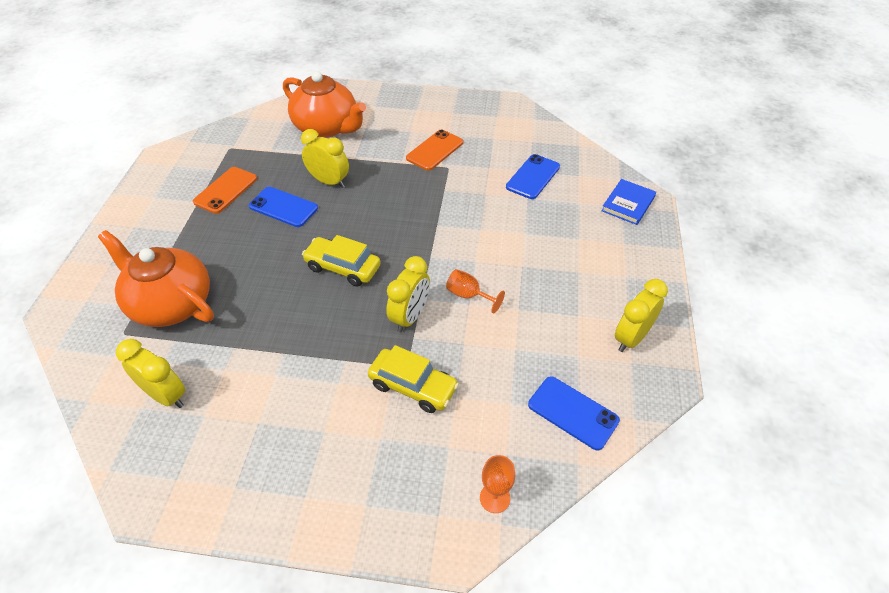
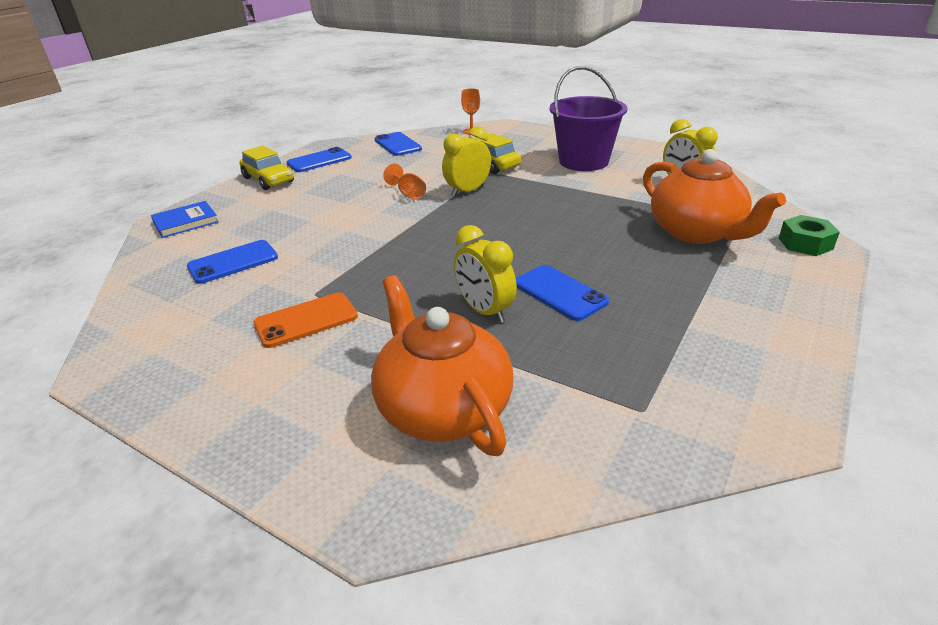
camera: 155 degrees left, 15 degrees down
orange phone [193,167,257,214] -> none
yellow car [302,235,381,286] -> yellow car moved to [240,145,294,190]
yellow clock [615,279,668,352] -> blue phone [287,147,352,172]
none -> purple bucket [550,66,628,171]
none -> green nut [779,215,840,256]

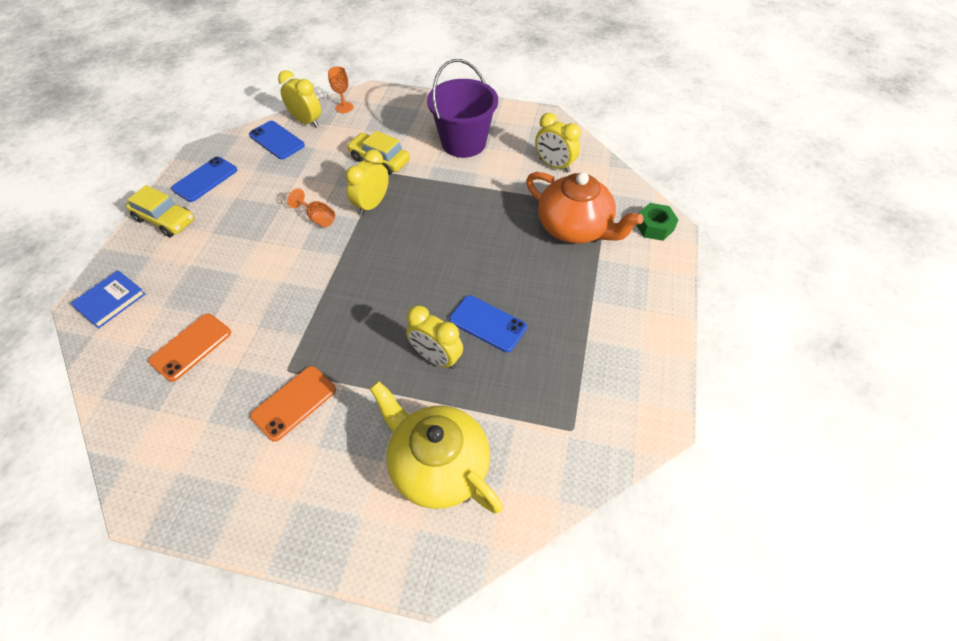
camera: 20 degrees left, 20 degrees up
blue phone [187,240,278,284] -> orange phone [148,313,231,382]
orange teapot [371,275,513,456] -> yellow teapot [369,381,503,514]
none -> yellow clock [278,70,321,128]

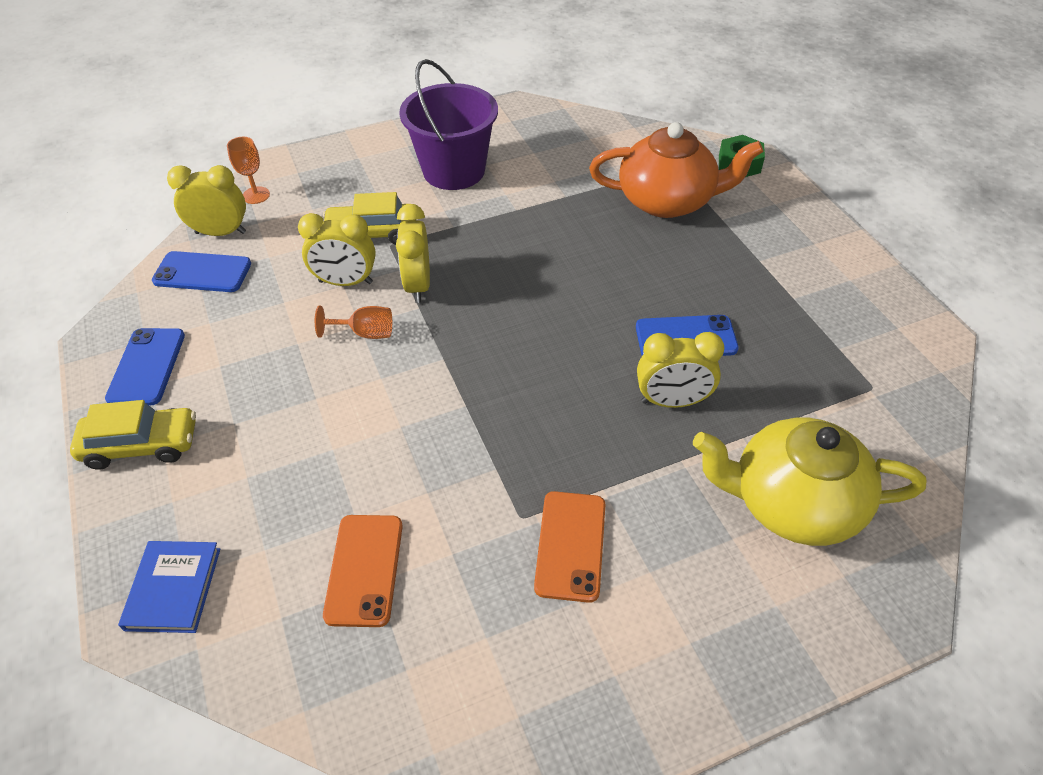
camera: 35 degrees left, 5 degrees down
yellow clock [535,113,581,173] -> yellow clock moved to [298,213,376,286]

